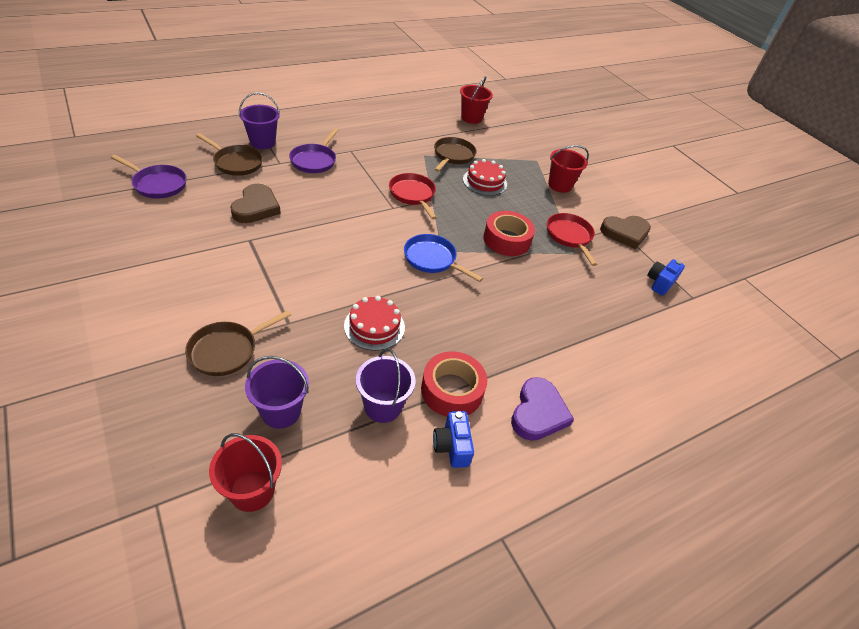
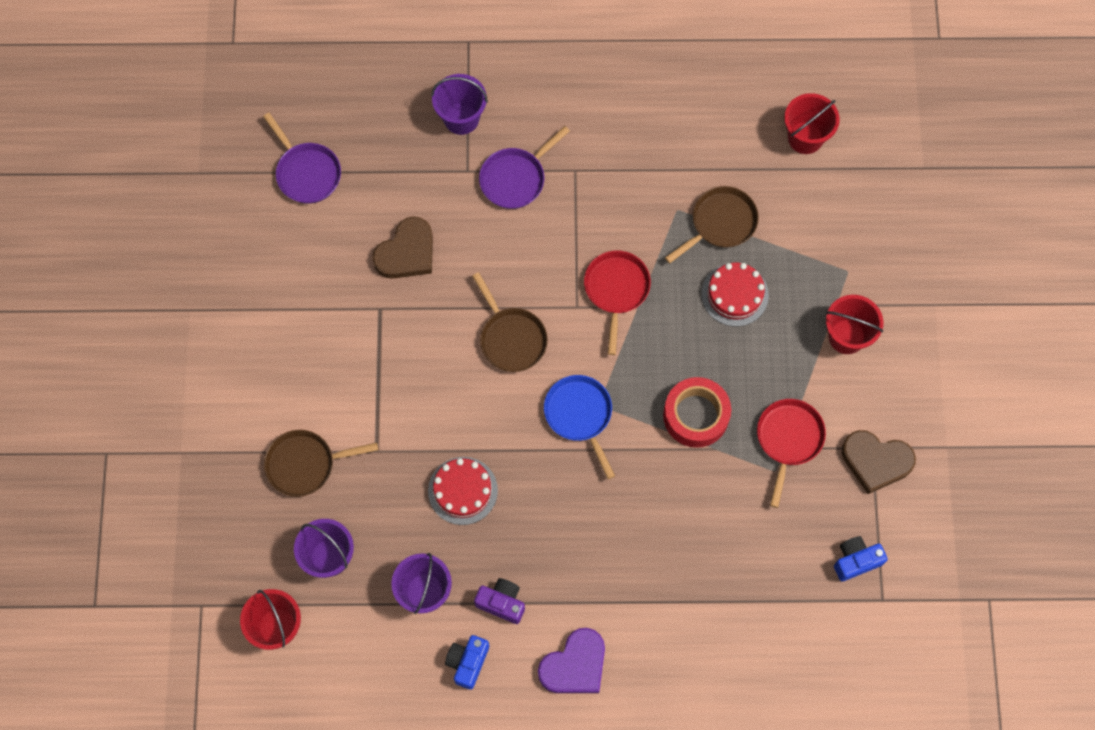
camera: 35 degrees right, 25 degrees up
brown pan [196,133,263,176] -> brown pan moved to [472,272,548,372]
red tape [421,351,487,417] -> purple camera [474,578,525,624]

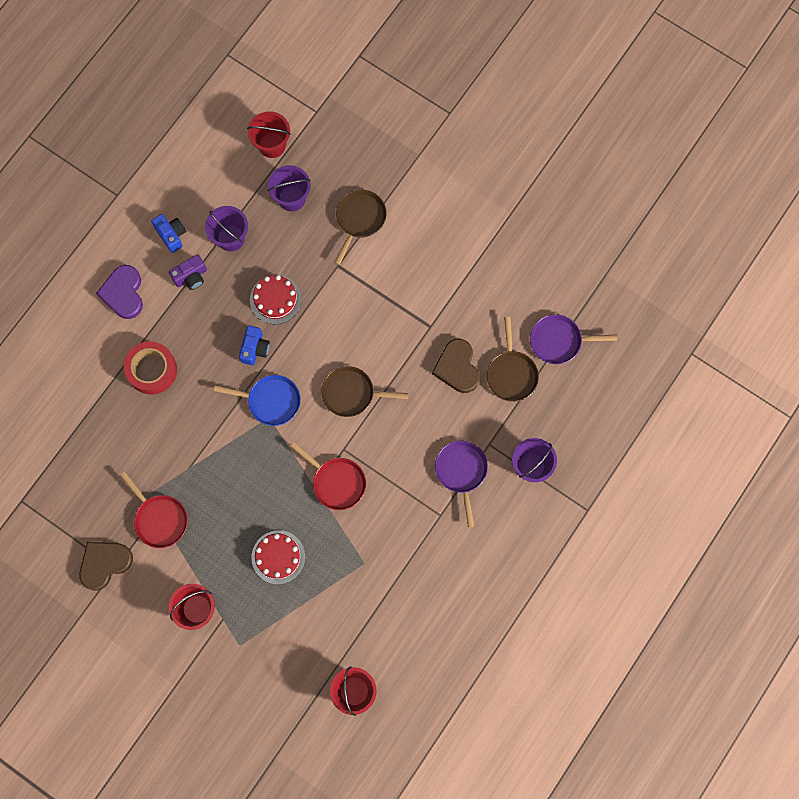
camera: 125 degrees right, 5 degrees up
red tape [663,377,731,448] -> red tape moved to [124,341,177,395]
brown pan [665,186,759,264] -> brown pan moved to [487,317,539,402]
blue camera [834,536,888,581] -> blue camera moved to [239,325,270,365]

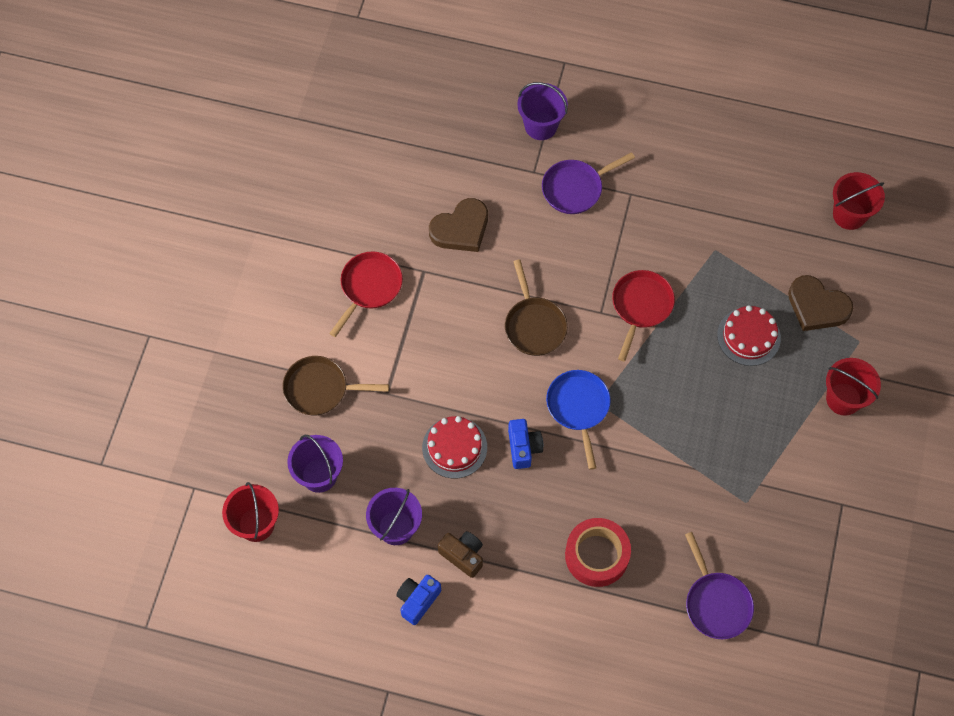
camera: 110 degrees left, 10 degrees down
brown heart [79,542,133,591] -> brown heart moved to [788,275,853,331]
purple heart [96,265,143,319] -> none
red pan [120,472,188,548] -> red pan moved to [329,251,403,337]
purple camera [169,254,207,290] -> brown camera [438,531,483,578]
blue camera [239,325,270,365] -> blue camera turned 90 degrees clockwise [508,419,543,469]
brown pan [487,317,539,402] -> none
purple pan [530,314,617,364] -> purple pan moved to [685,532,754,639]

